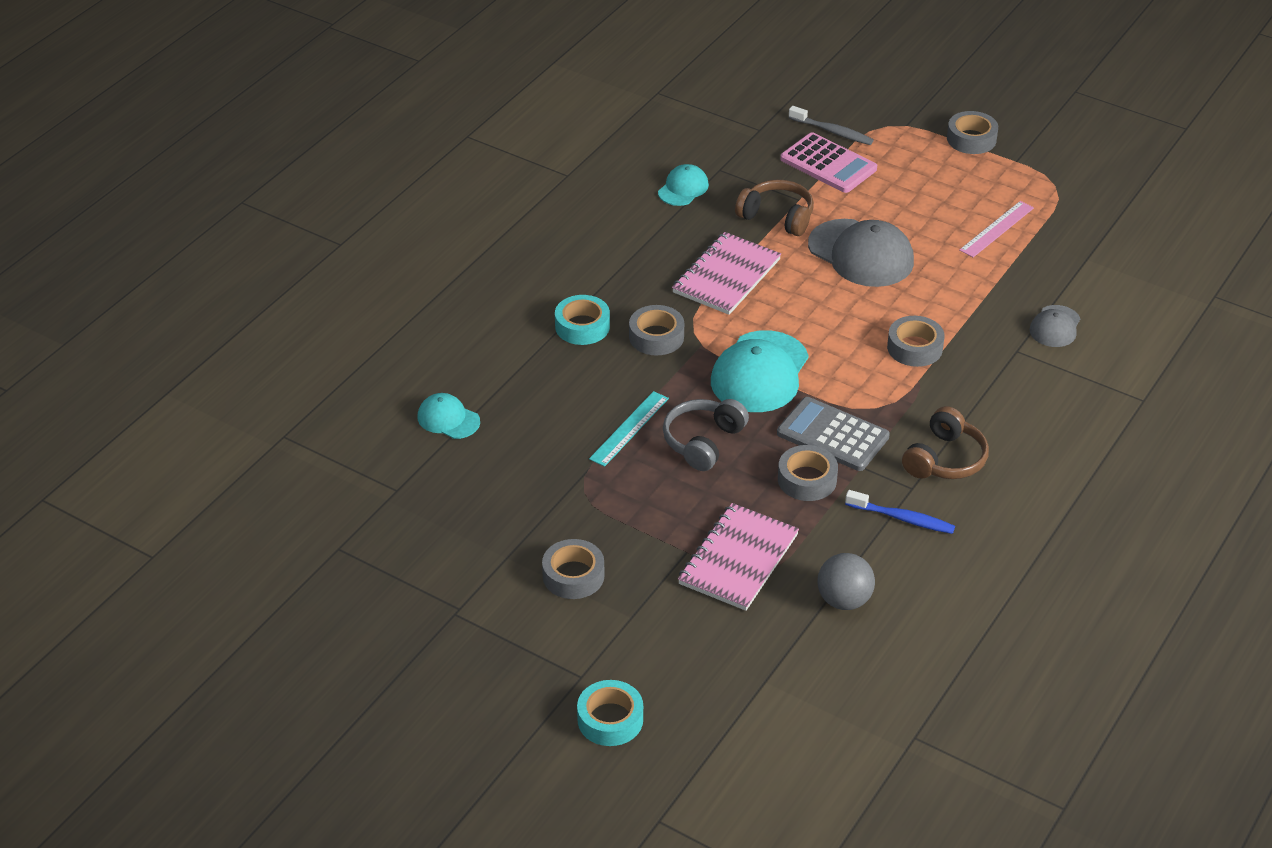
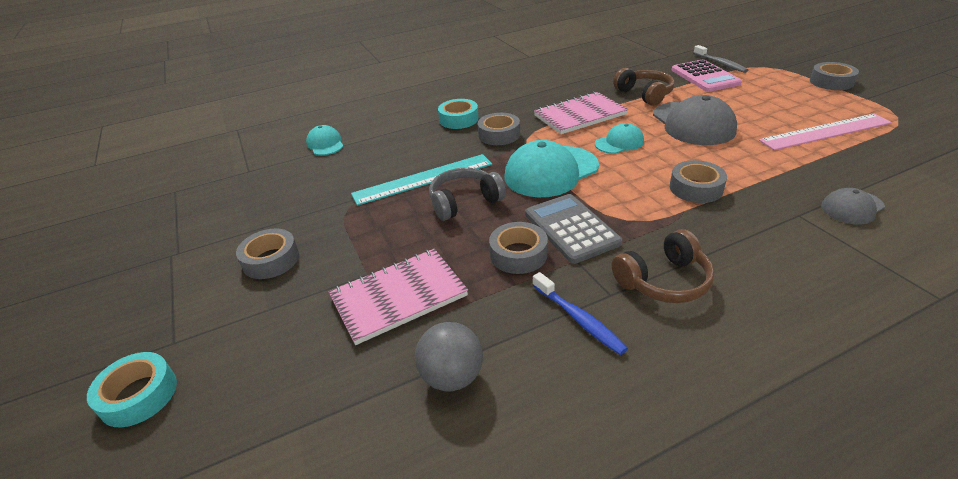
camera: 35 degrees right, 5 degrees down
turquoise ruler [589,391,669,467] -> turquoise ruler [351,154,492,206], size x1.51
turquoise cap [658,164,709,206] -> turquoise cap moved to [595,123,644,154]
pink ruler [959,201,1034,257] -> pink ruler [759,114,892,150], size x1.51

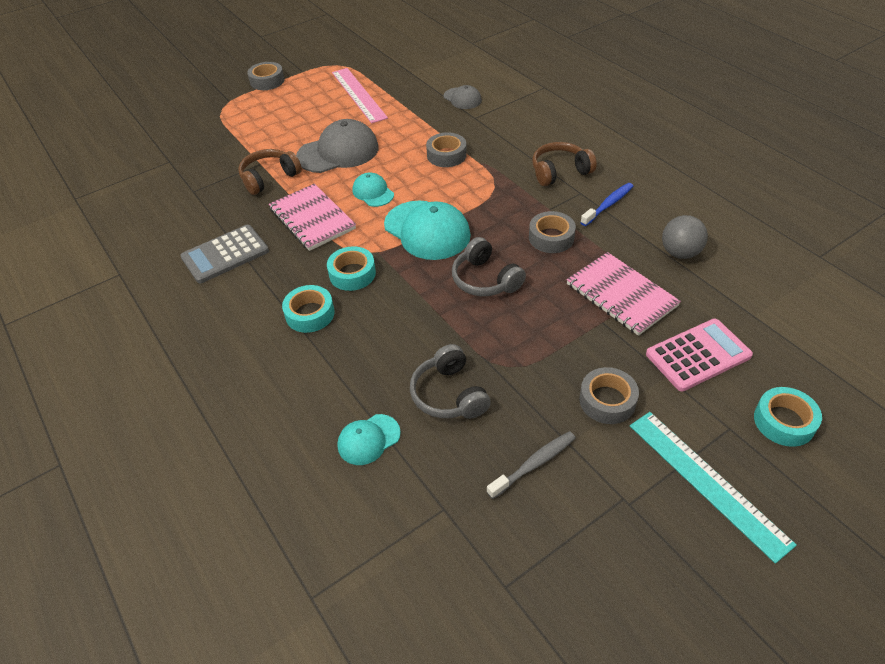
camera: 100 degrees left, 10 degrees up
turquoise ruler [351,154,492,206] -> turquoise ruler moved to [630,412,797,564]
grey tape [478,113,520,145] -> turquoise tape [327,246,376,291]
grey calculator [525,194,622,264] -> grey calculator moved to [180,225,269,283]
brown headphones [612,229,715,303] -> brown headphones turned 75 degrees counterclockwise [532,142,597,186]
pink calculator [672,60,742,92] -> pink calculator moved to [646,319,753,391]
grey toothbrush [693,45,748,73] -> grey toothbrush moved to [487,431,576,499]
none -> grey headphones [410,344,491,419]

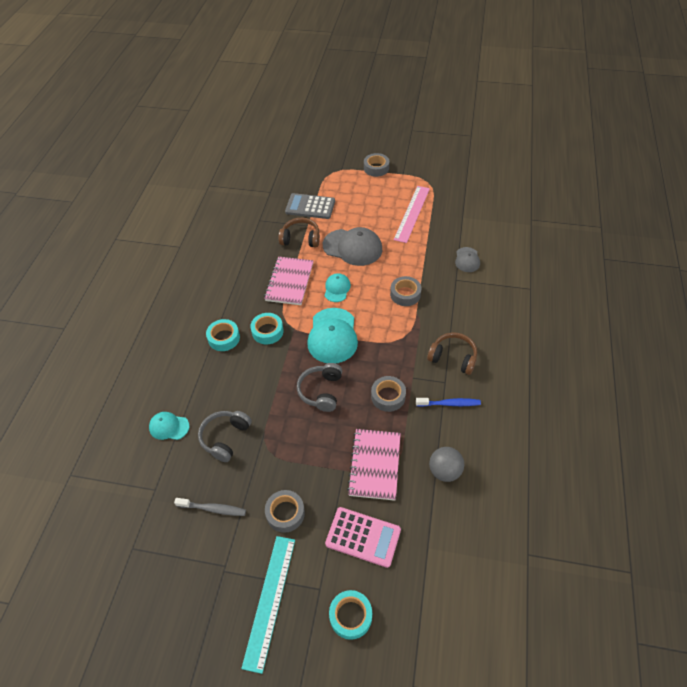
camera: 45 degrees right, 5 degrees up
grey calculator [180,225,269,283] -> grey calculator moved to [285,193,335,219]

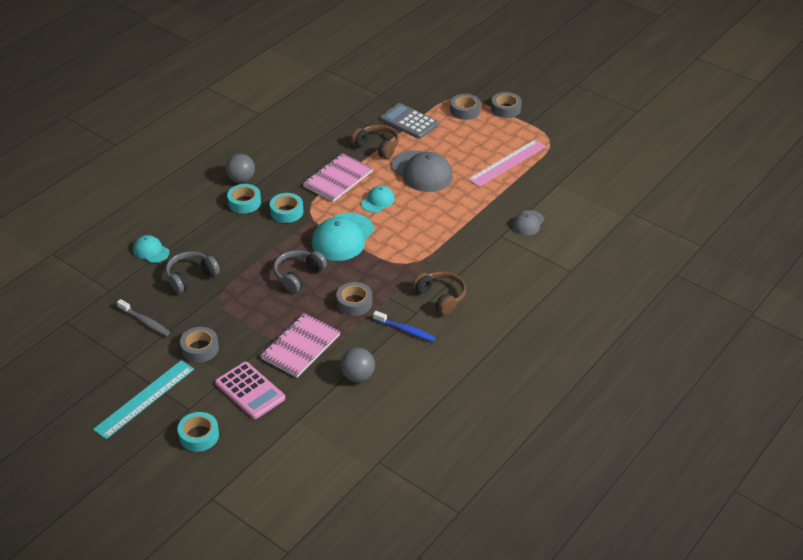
camera: 25 degrees right, 10 degrees down
grey tape [390,276,421,306] -> grey tape moved to [450,94,481,120]
none -> grey ball [226,154,255,183]

